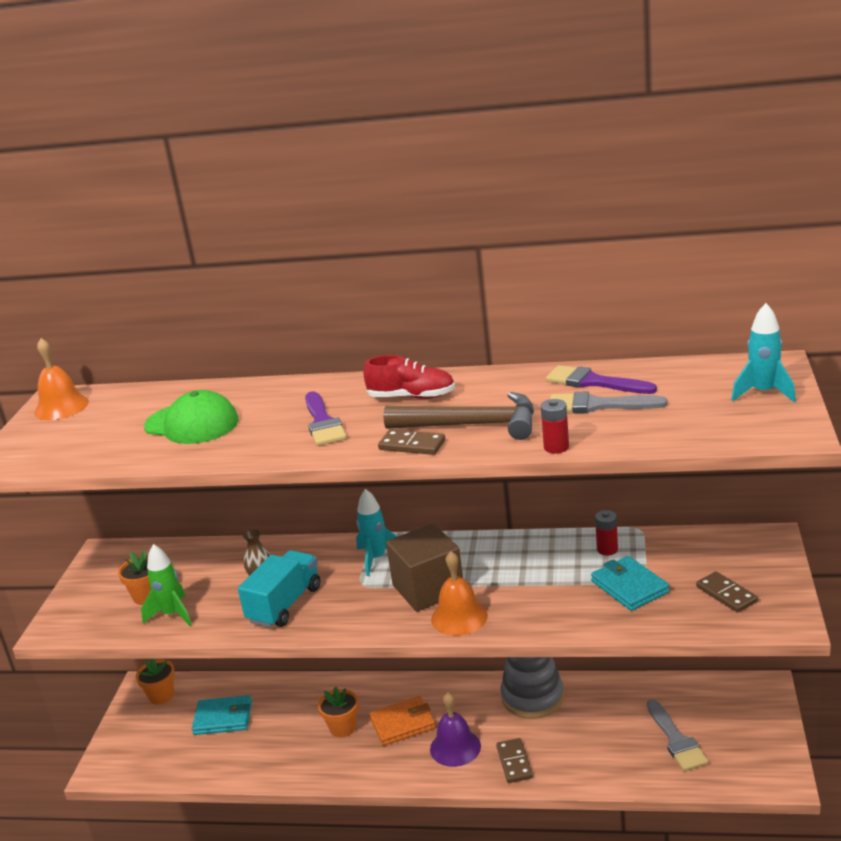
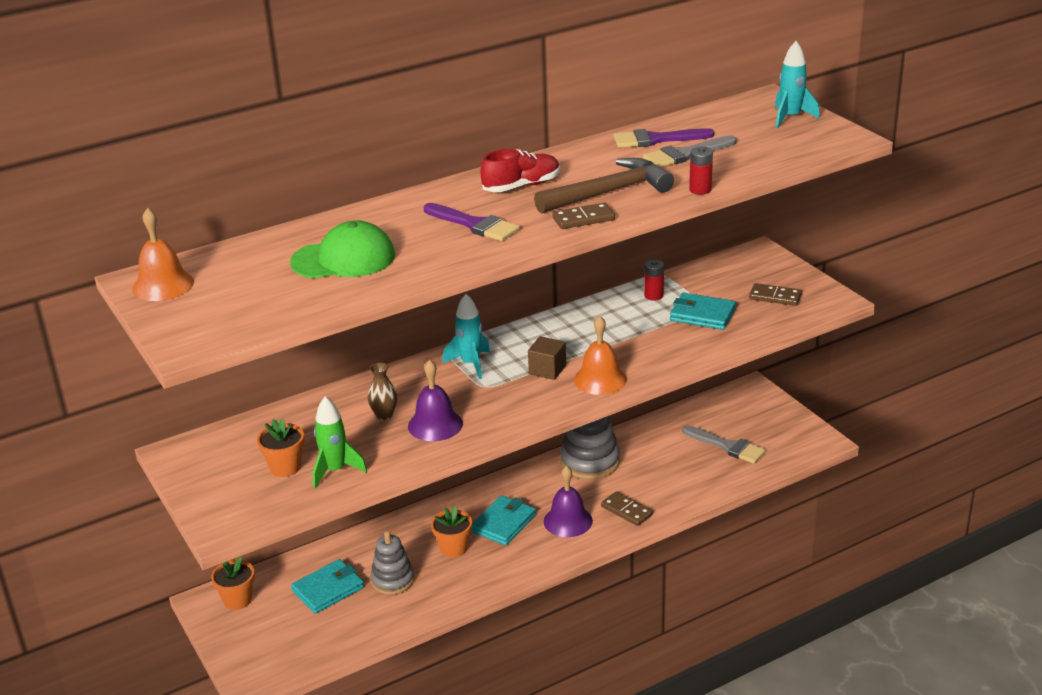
camera: 40 degrees left, 5 degrees up
turquoise truck [238,550,321,628] -> purple bell [408,360,463,441]
orange wallet [369,696,435,746] -> turquoise wallet [471,495,536,545]
brown cube [386,523,463,612] -> brown cube [528,336,566,380], size x0.55
none -> grey stacking toy [370,531,414,595]

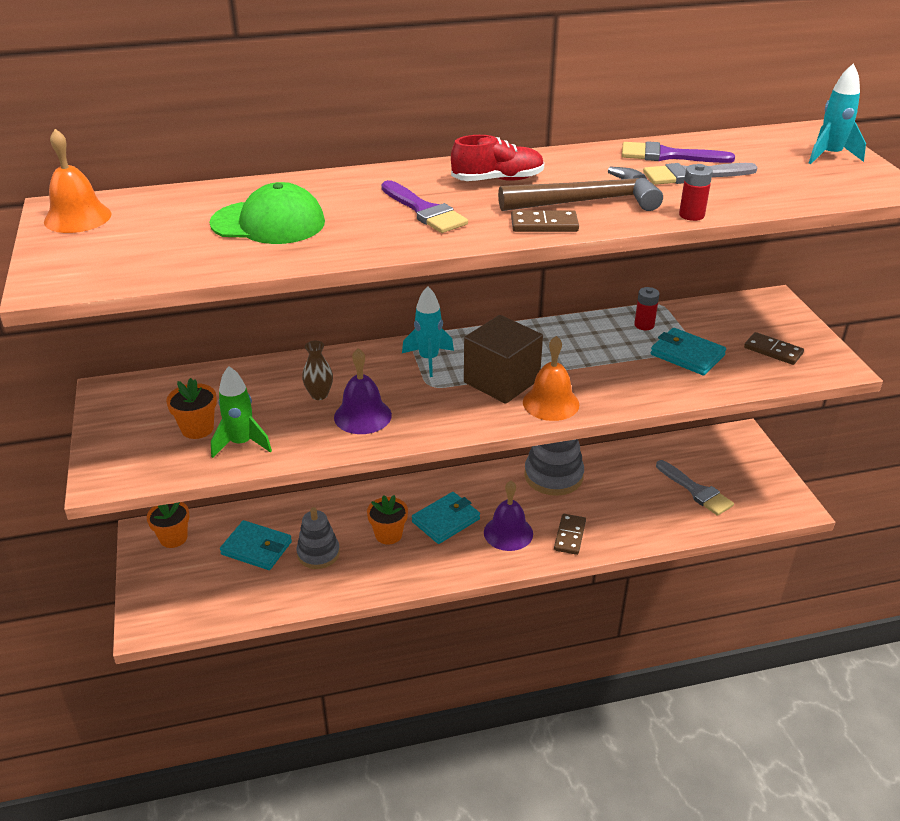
camera: 15 degrees right, 5 degrees up
turquoise wallet [291,559,364,614] -> turquoise wallet turned 45 degrees clockwise [220,520,292,570]
brown cube [528,336,566,380] -> brown cube [464,315,543,404], size x1.83
brown domino [601,492,653,526] -> brown domino turned 45 degrees clockwise [554,514,586,555]

